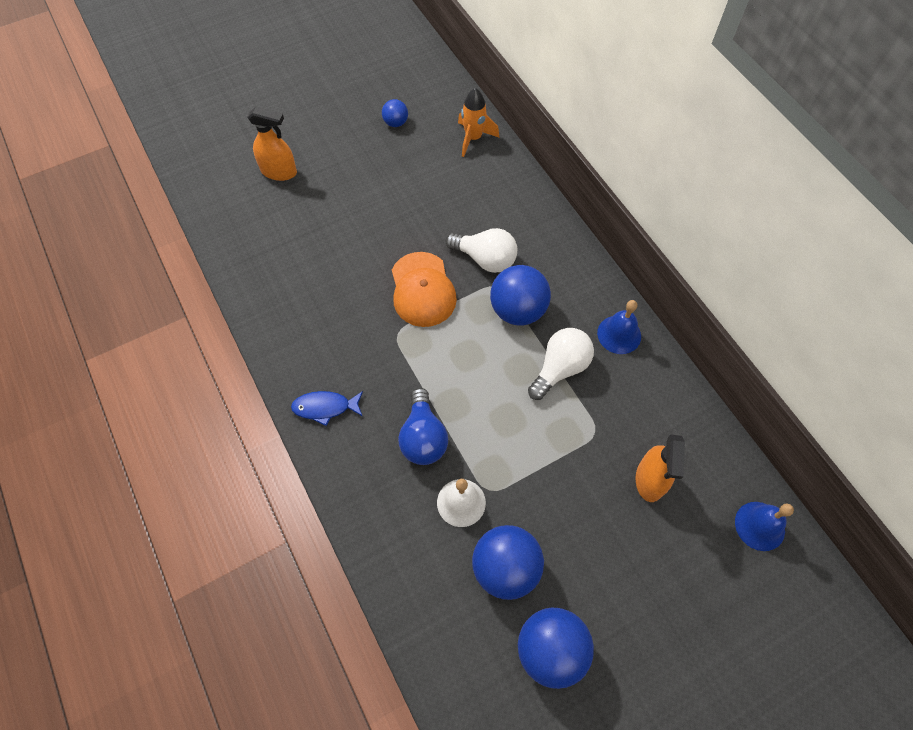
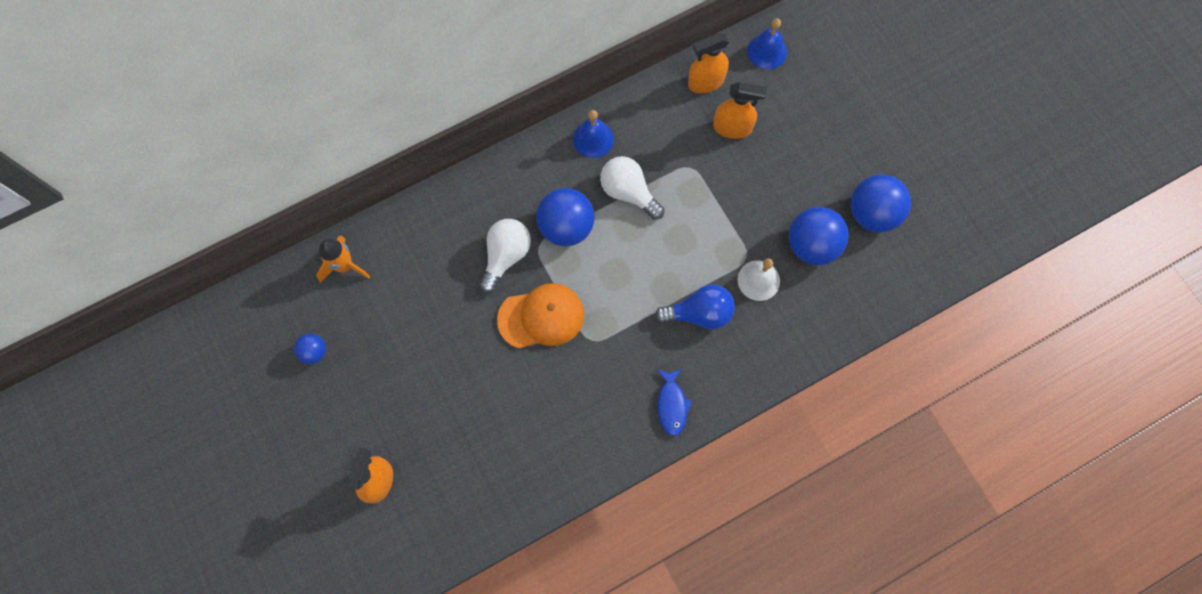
camera: 90 degrees left, 10 degrees up
none -> orange spray bottle [688,33,729,93]

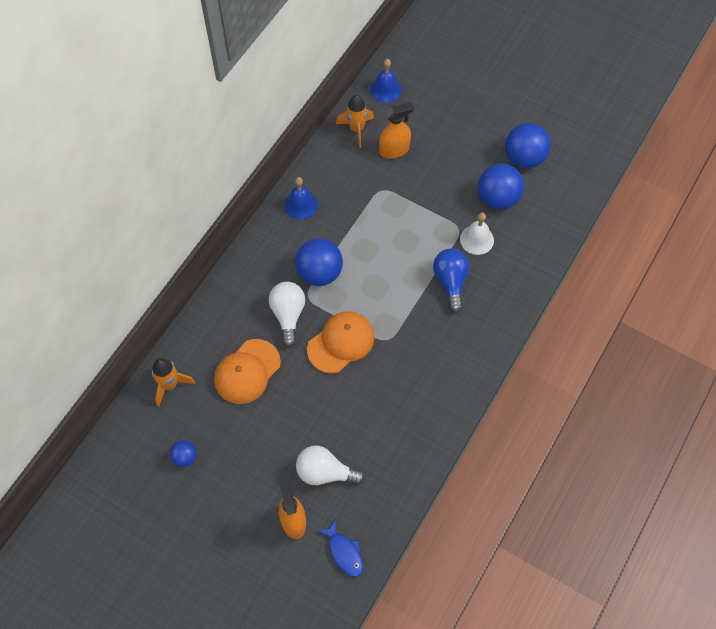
camera: 30 degrees left, 10 degrees down
white light bulb [600,156,664,220] -> white light bulb moved to [296,445,365,485]
blue light bulb [655,284,735,329] -> blue light bulb turned 60 degrees counterclockwise [433,249,469,313]
blue fish [657,368,693,436] -> blue fish moved to [317,520,363,577]
orange spray bottle [688,33,729,93] -> orange rocket [336,95,374,148]
none -> orange cap [214,339,281,404]

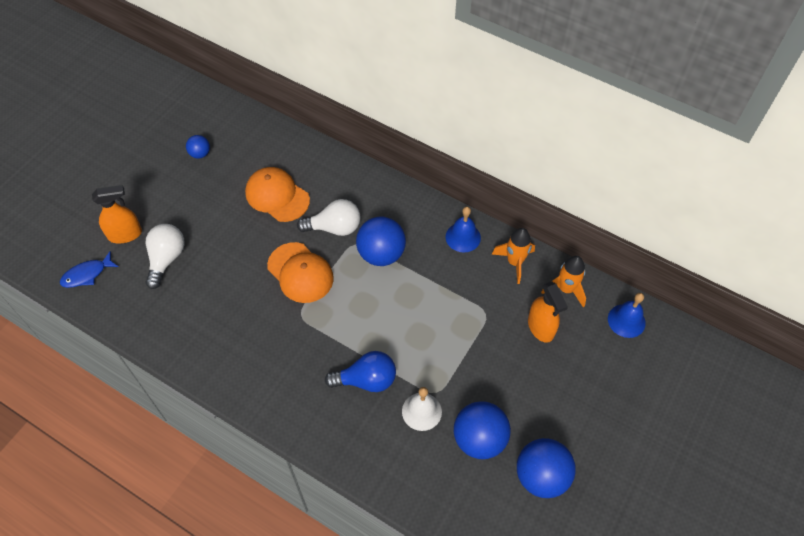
camera: 90 degrees right, 5 degrees down
orange rocket [152,358,195,407] -> orange rocket moved to [492,228,535,284]

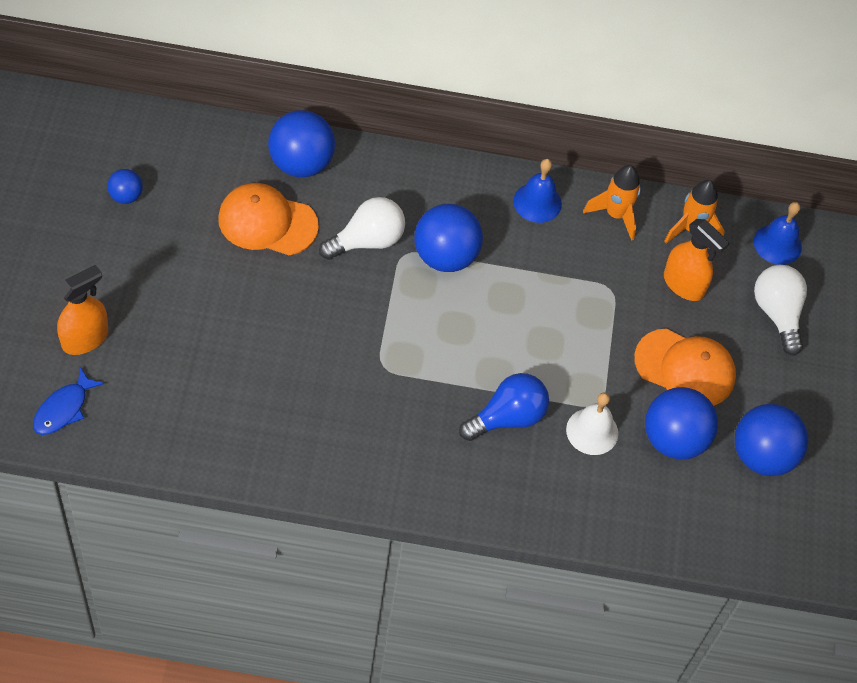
camera: 30 degrees left, 0 degrees up
white light bulb [145,224,185,289] -> white light bulb moved to [754,265,807,356]
orange cap [267,242,334,303] -> orange cap moved to [634,329,736,406]
none -> blue ball [268,110,335,177]

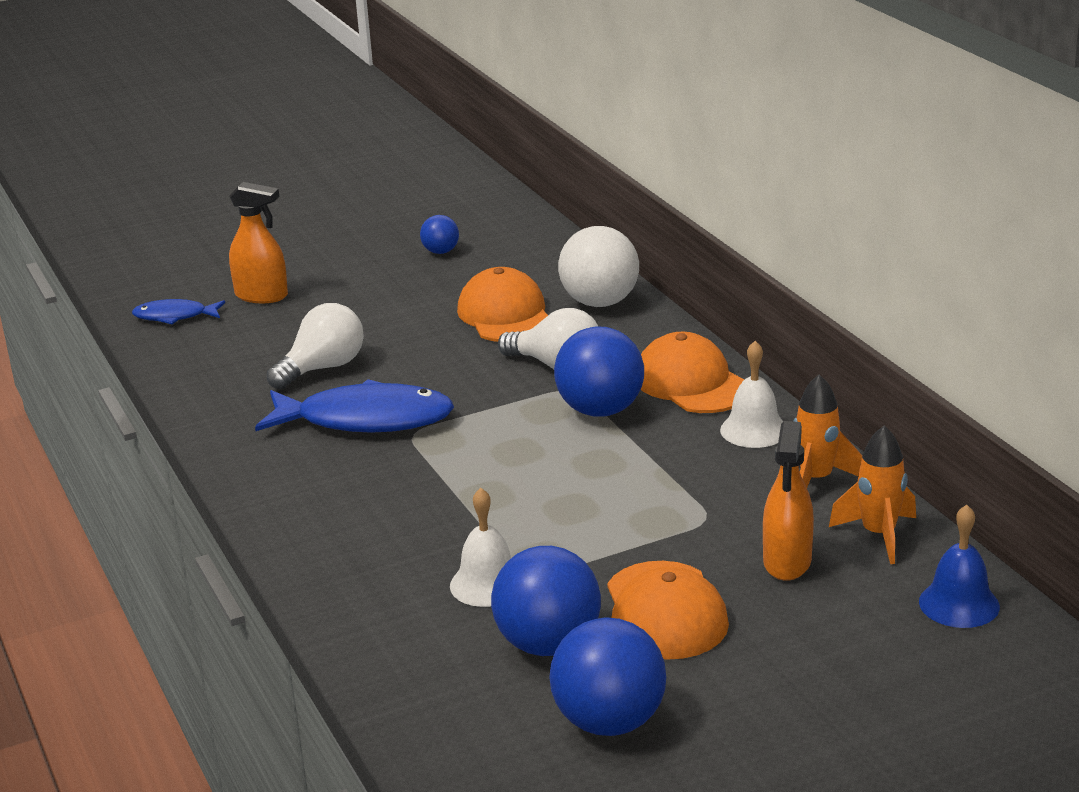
camera: 65 degrees right, 30 degrees down
blue ball [268,110,335,177] -> white ball [558,226,639,307]
blue light bulb [459,373,549,441] -> none
blue bell [513,159,562,223] -> white bell [720,341,783,448]
white light bulb [754,265,807,356] -> white light bulb moved to [267,303,364,390]
none -> blue fish [255,379,454,433]
none -> orange cap [641,332,745,413]

